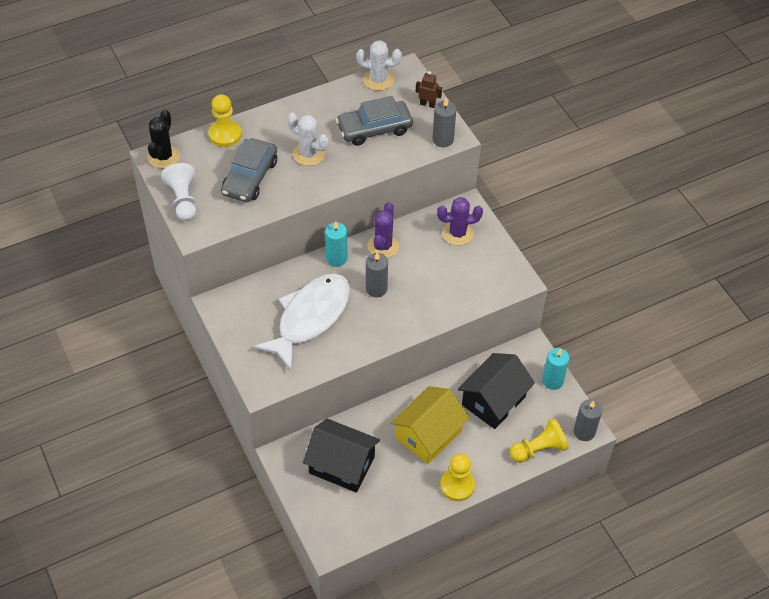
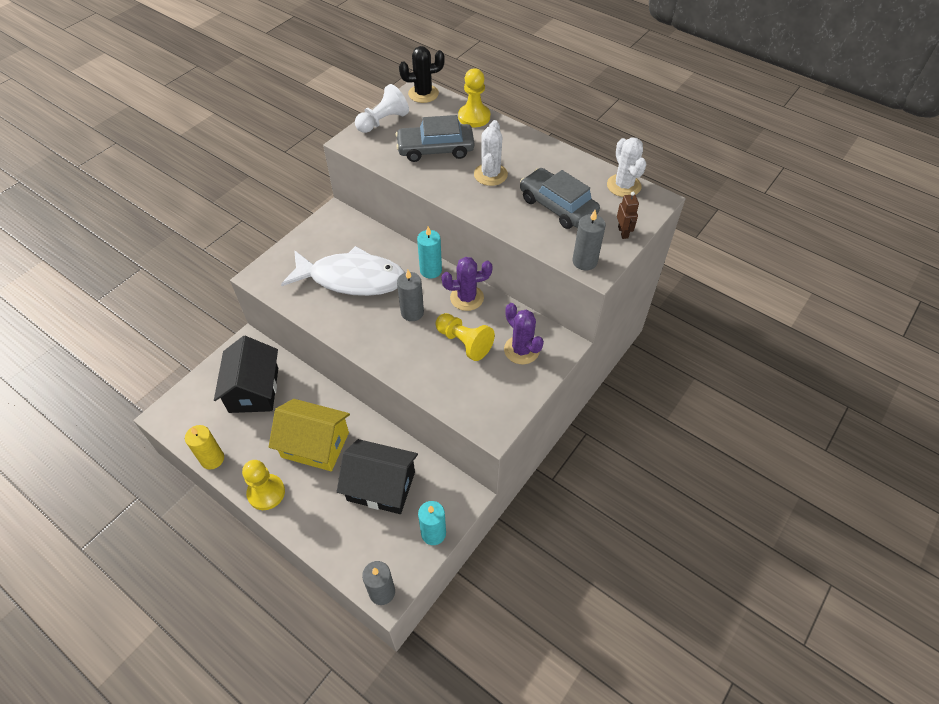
camera: 65 degrees right, 0 degrees up
yellow pawn [510,418,568,462] -> yellow pawn moved to [435,313,495,361]
none -> yellow candle [185,425,224,470]

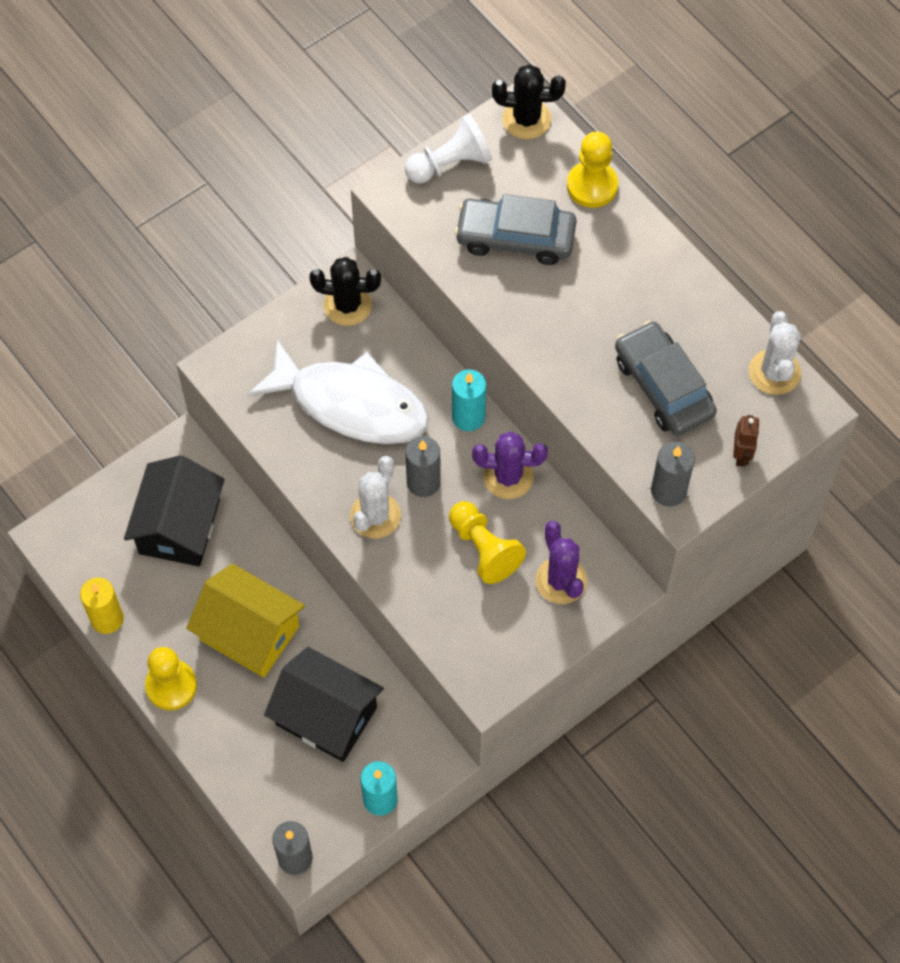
camera: 15 degrees right, 10 degrees up
white cactus [474,120,508,186] -> white cactus moved to [350,456,401,539]
none -> black cactus [309,257,381,326]

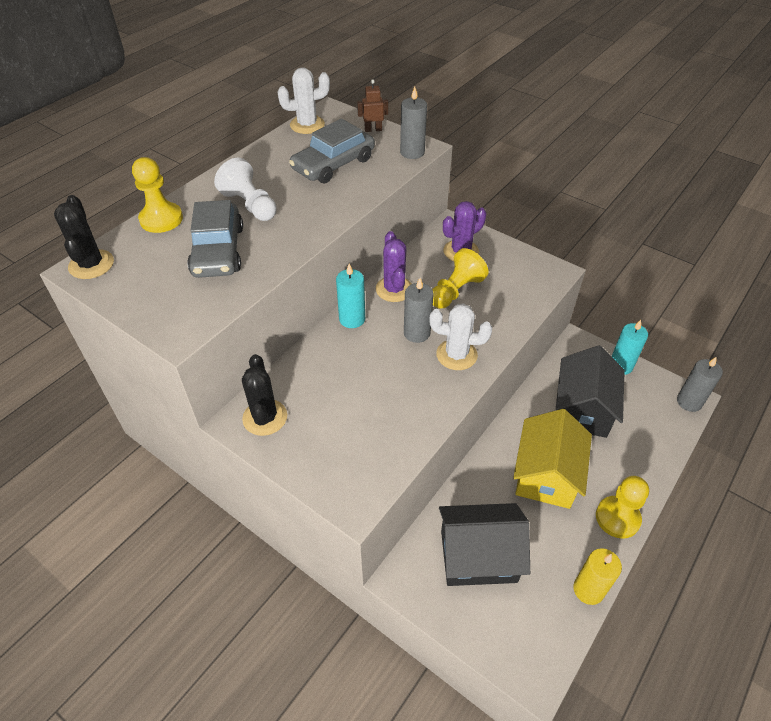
camera: 105 degrees left, 15 degrees down
white fish [247,339,429,444] -> none
white pawn [405,114,492,183] -> white pawn moved to [214,158,277,221]

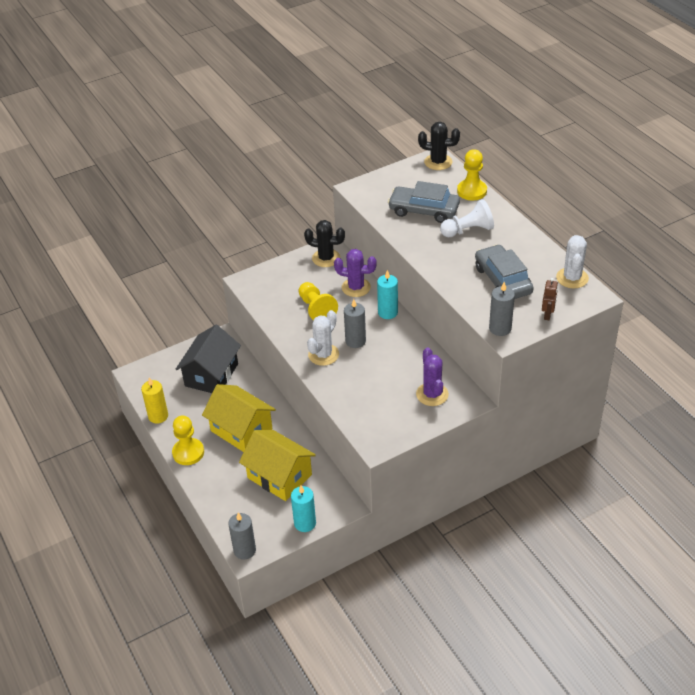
camera: 115 degrees right, 5 degrees down
purple cactus [376,231,412,302] -> purple cactus moved to [334,249,377,297]
yellow pawn [432,248,489,309] -> yellow pawn moved to [299,282,338,320]
black house [556,345,625,438] -> yellow house [239,430,316,501]

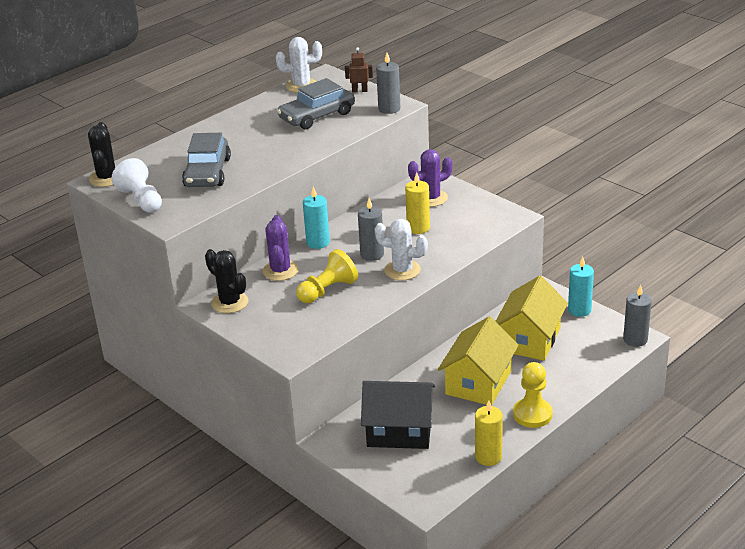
camera: 105 degrees left, 10 degrees down
black cactus [304,220,345,267] -> black cactus turned 45 degrees counterclockwise [205,249,248,313]
white pawn [440,199,494,237] -> white pawn moved to [112,158,162,213]
yellow pawn [457,149,487,201] -> none
none -> yellow candle [405,172,430,234]

